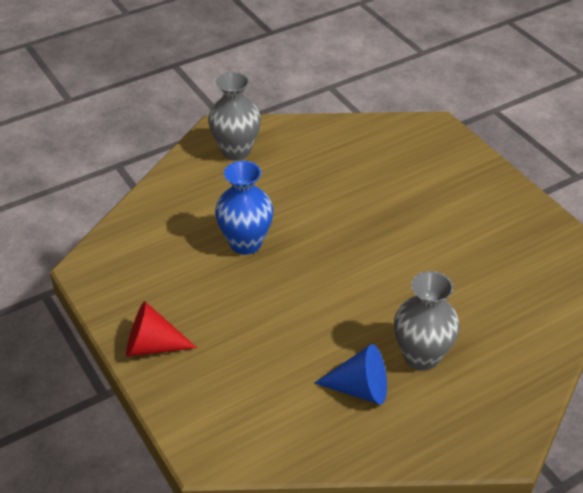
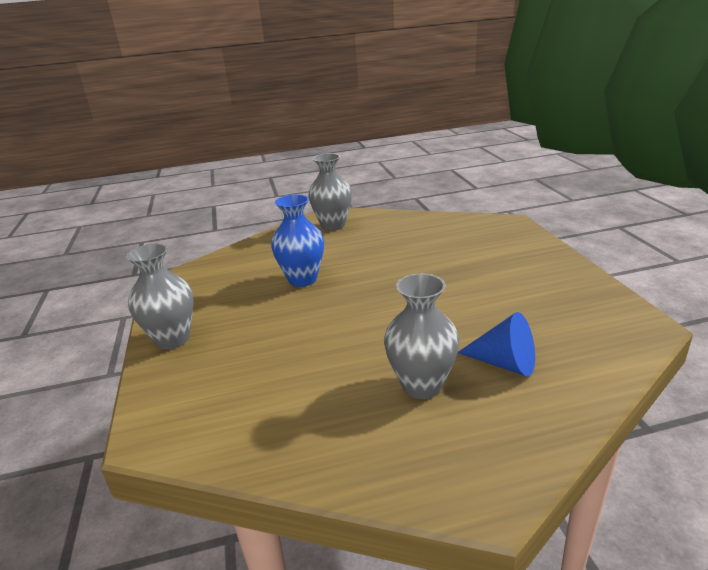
camera: 20 degrees right, 15 degrees down
red cone [126,301,197,357] -> grey vase [126,243,194,349]
blue cone [315,344,387,405] -> blue cone moved to [457,312,535,377]

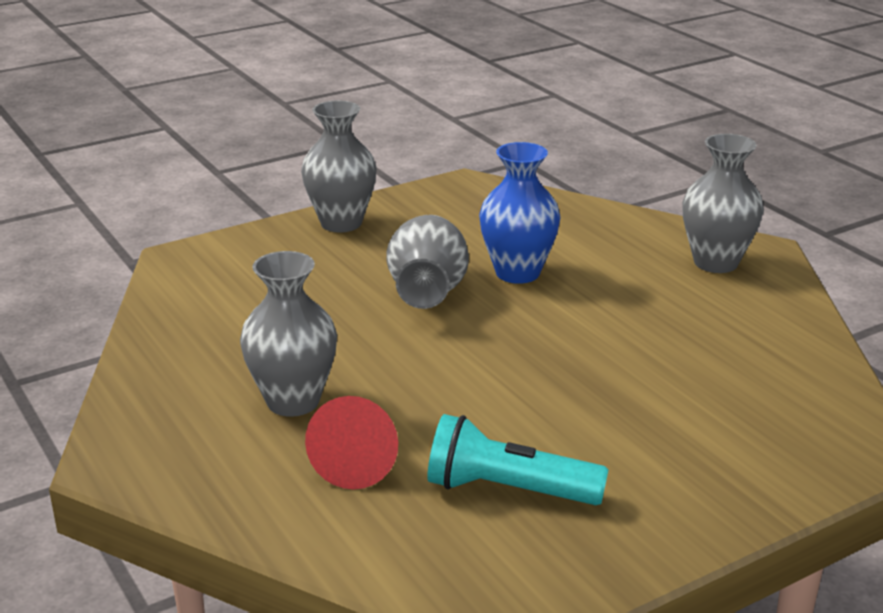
camera: 70 degrees right, 0 degrees up
blue cone [457,312,535,377] -> red cone [305,396,398,489]
none -> grey vase [386,215,469,309]
none -> turquoise flashlight [427,414,609,505]

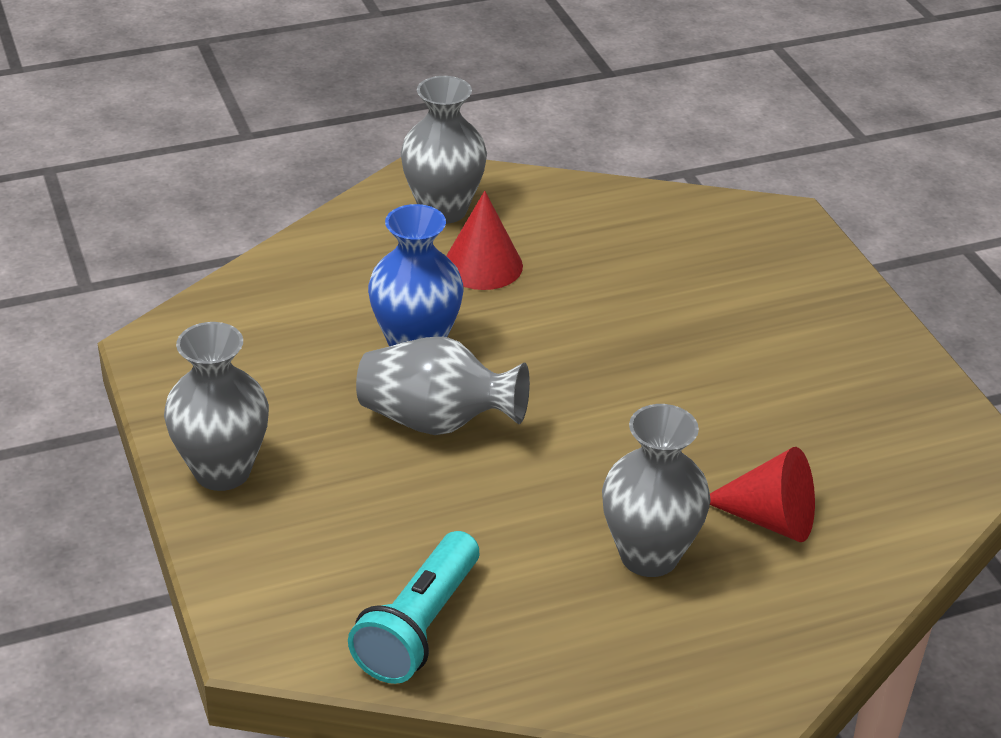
camera: 80 degrees left, 10 degrees up
turquoise flashlight [427,414,609,505] -> turquoise flashlight moved to [348,531,479,684]
none -> red cone [446,191,523,290]

